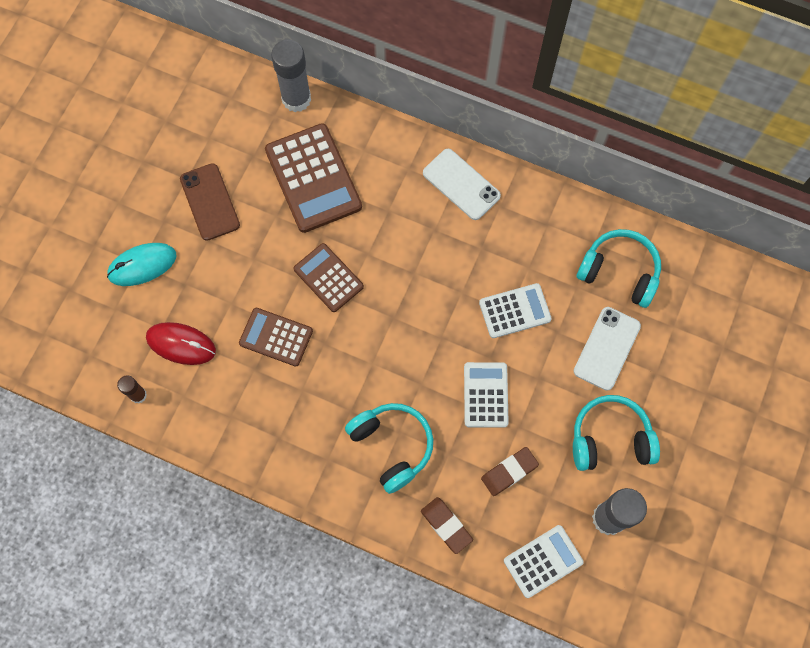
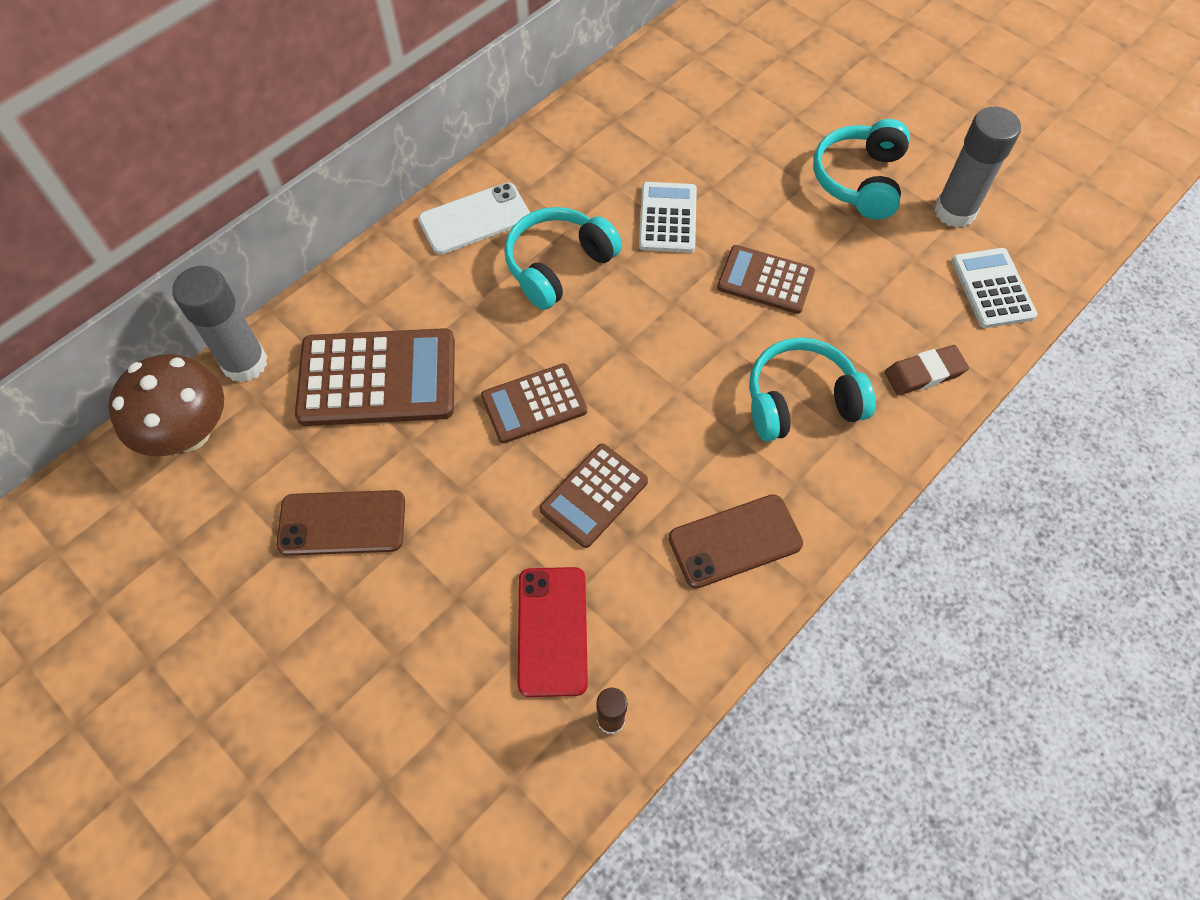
camera: 70 degrees left, 10 degrees down
turquoise mouse [107,243,177,286] -> none
red mouse [146,322,216,365] -> red phone [518,567,588,697]
white calculator [464,362,509,428] -> brown calculator [717,245,815,314]
brown eraser [481,447,539,496] -> none
white phone [574,307,641,391] -> none
turquoise headphones [577,229,661,308] -> turquoise headphones moved to [504,207,622,310]
none -> brown mushroom [108,354,224,457]
none -> brown phone [669,494,803,588]

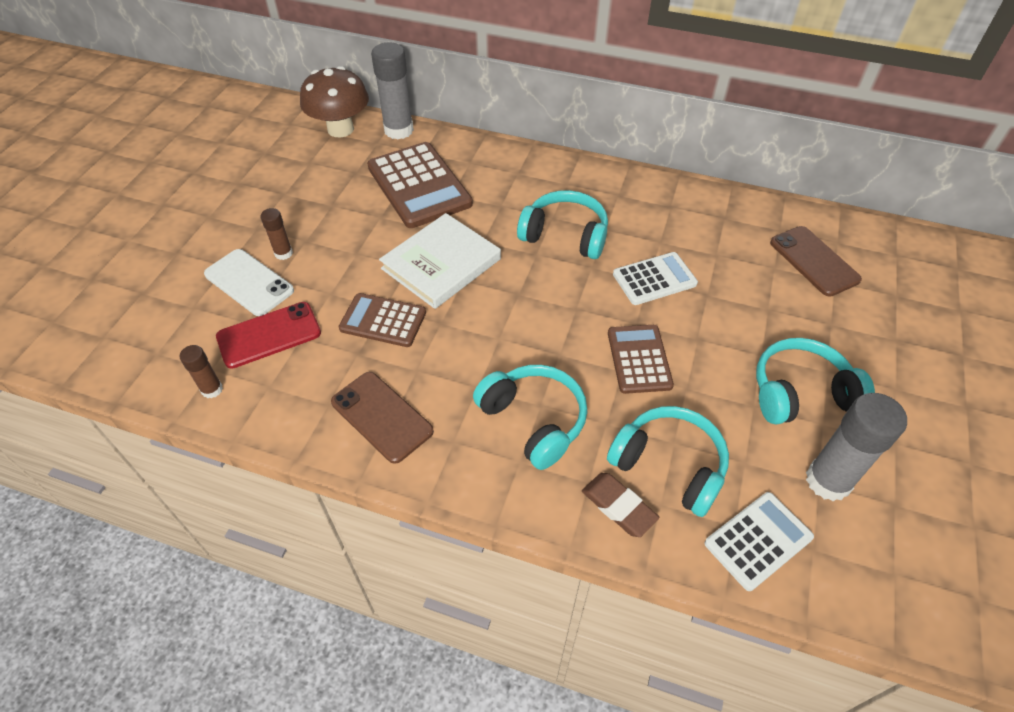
camera: 65 degrees right, 10 degrees down
brown phone [276,490,405,556] -> brown phone moved to [770,226,862,297]
white phone [418,183,530,254] -> white phone moved to [204,249,294,316]
brown calculator [481,363,587,443] -> white book [379,213,501,309]
none -> brown glue stick [260,208,293,260]
none -> turquoise headphones [607,406,729,517]

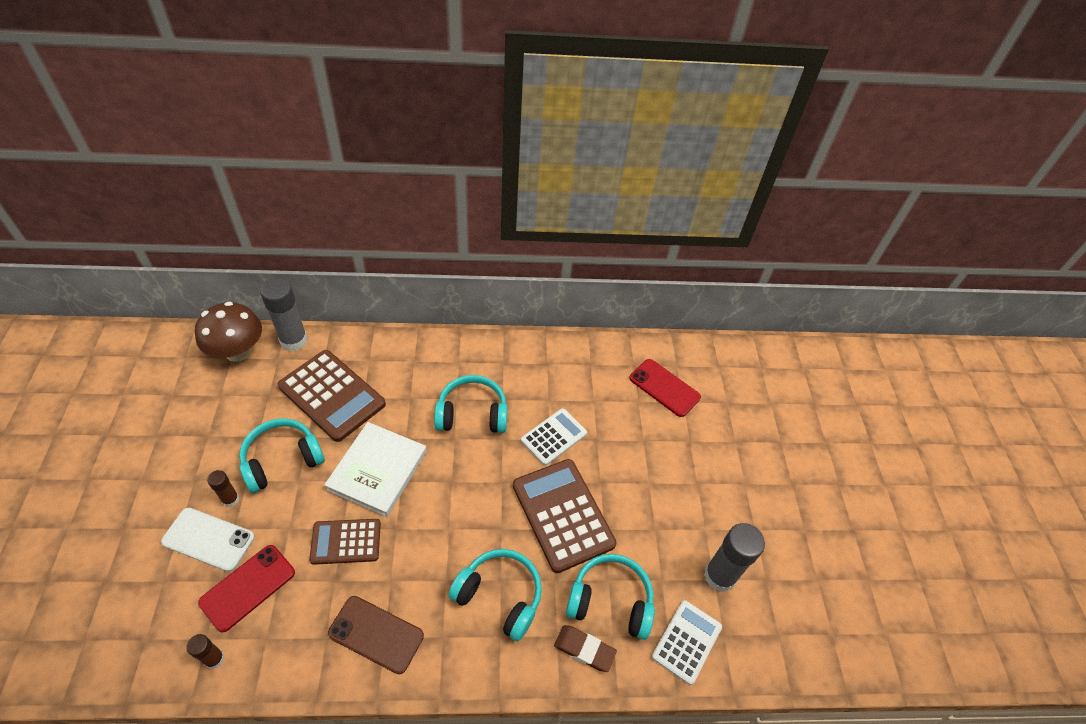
camera: 25 degrees left, 0 degrees up
brown calculator [608,325,674,394] -> brown calculator [513,459,617,573], size x1.66
turquoise headphones [756,338,875,425] -> turquoise headphones moved to [239,418,325,493]
brown phone [770,226,862,297] -> red phone [629,359,701,417]

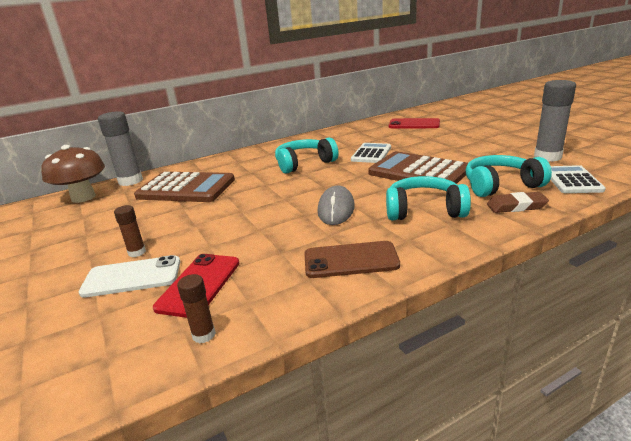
camera: 20 degrees left, 25 degrees down
turquoise headphones [239,418,325,493] -> none
brown calculator [309,519,381,565] -> none
white book [324,422,427,517] -> none
none -> grey mouse [317,185,355,225]

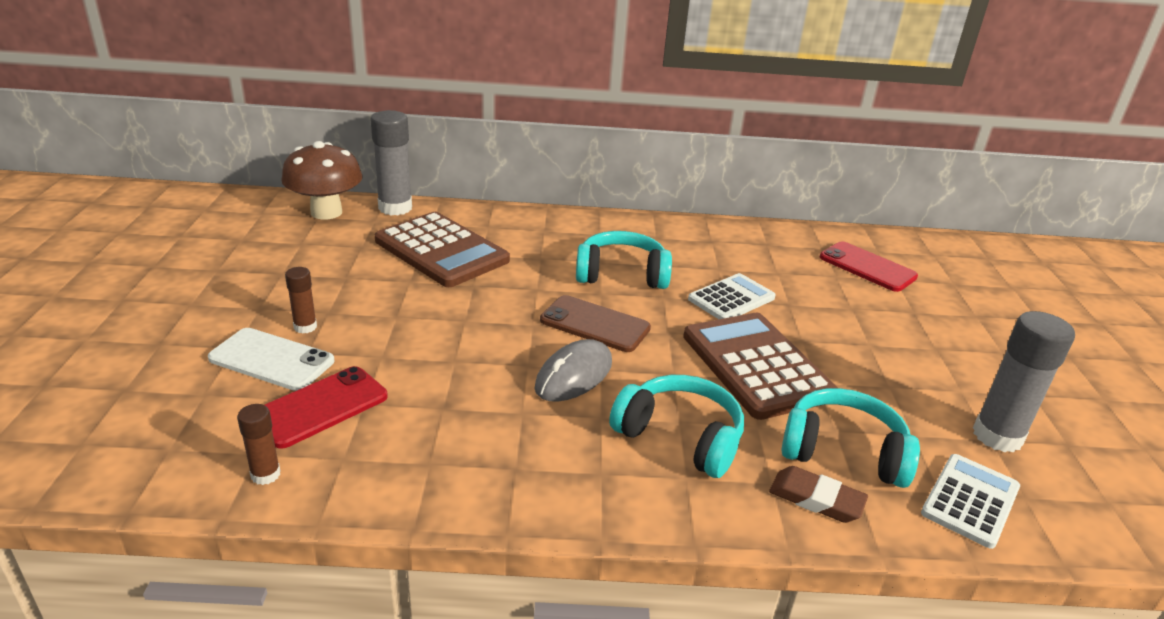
camera: 25 degrees right, 5 degrees up
brown phone [304,241,400,278] -> brown phone moved to [540,295,651,352]

